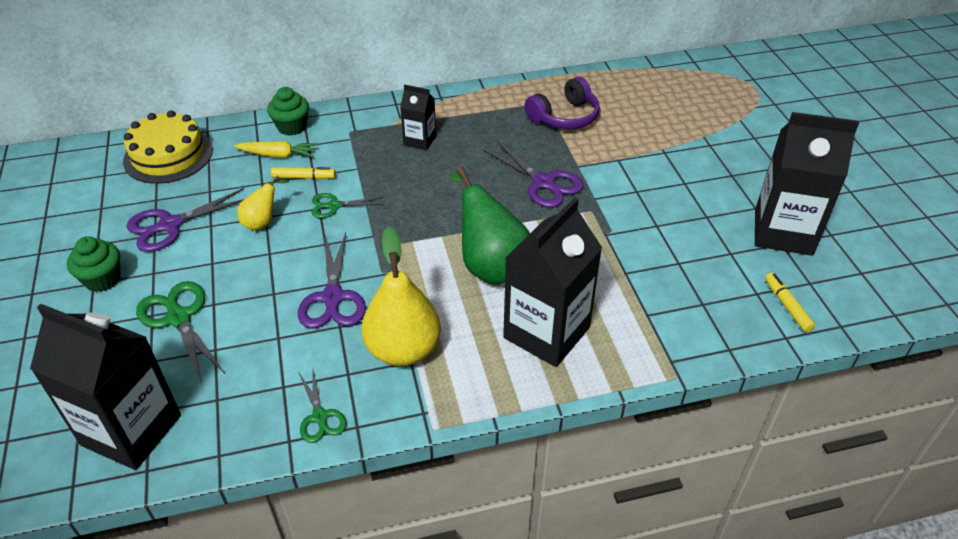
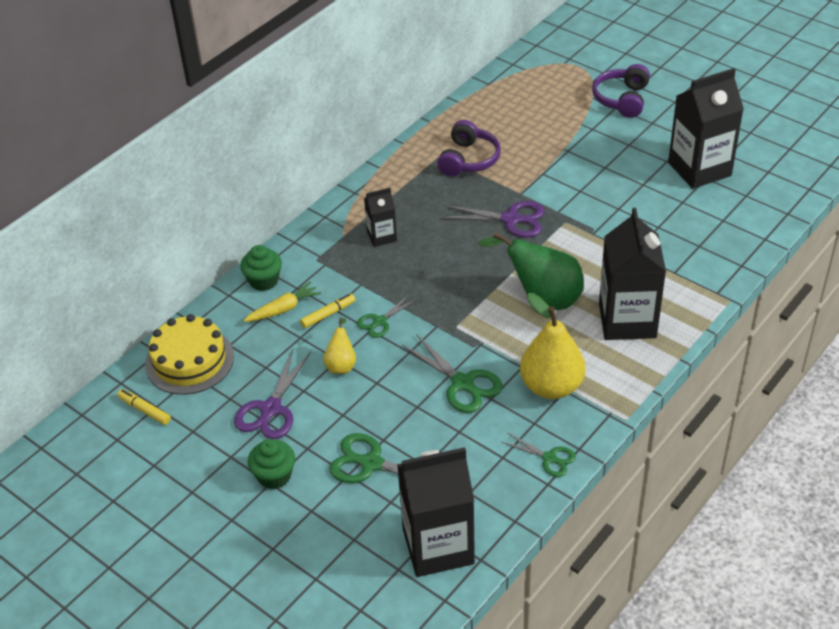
camera: 35 degrees left, 0 degrees up
purple scissors [298,233,366,329] -> green scissors [402,334,503,413]
yellow marker [765,273,815,332] -> yellow marker moved to [117,389,171,425]
none -> purple headphones [592,64,650,118]

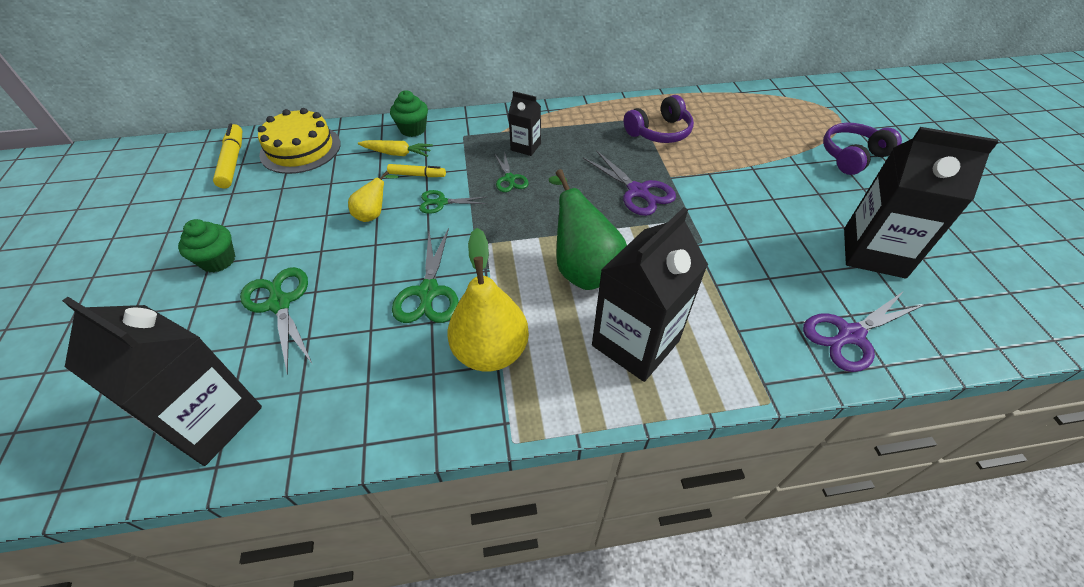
camera: 40 degrees right, 5 degrees up
yellow marker [117,389,171,425] -> yellow marker [213,124,242,188], size x1.59
purple scissors [234,350,311,439] -> purple scissors moved to [803,290,924,372]
green scissors [502,433,576,477] -> green scissors moved to [494,151,529,192]

